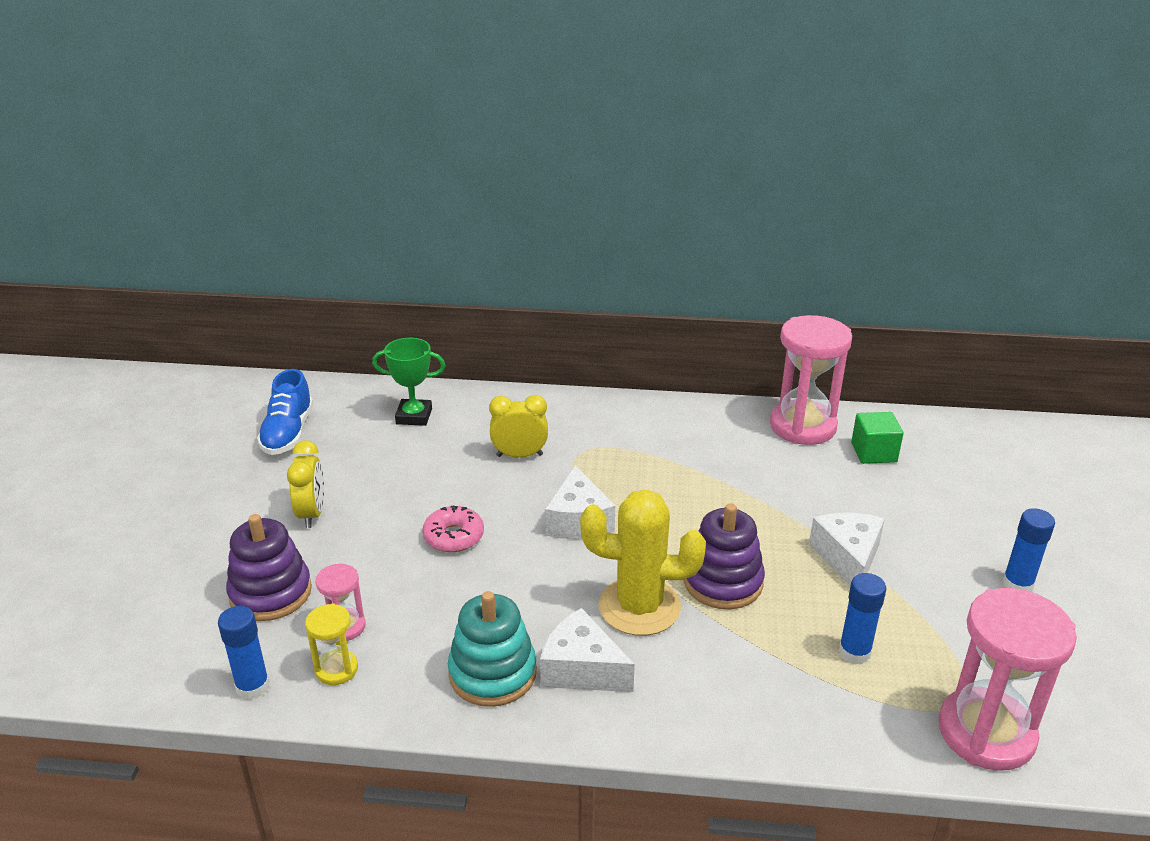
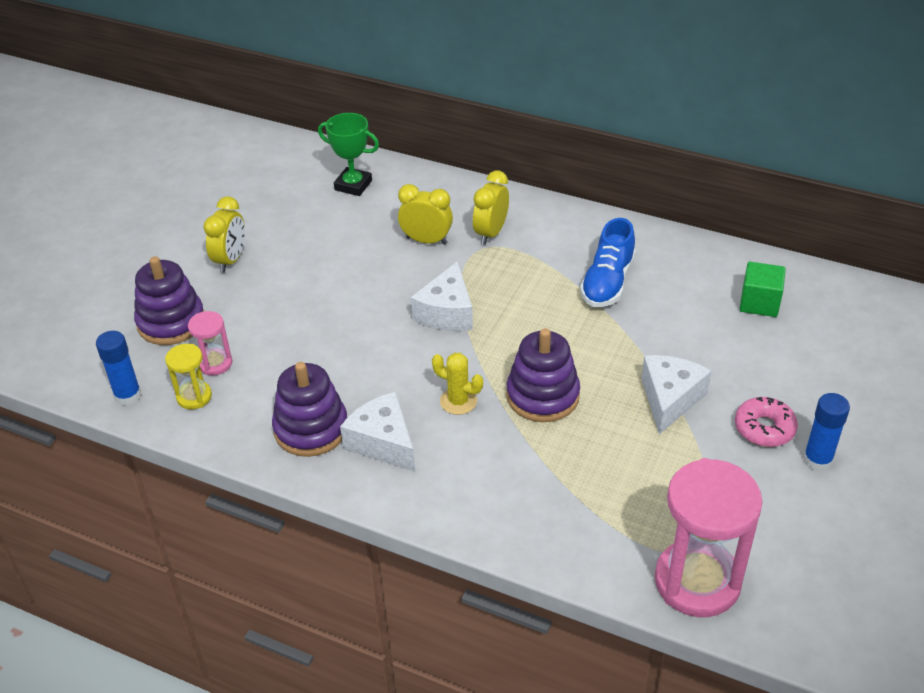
camera: 20 degrees right, 10 degrees up
blue shoe [257,369,313,455] -> blue shoe moved to [580,218,636,307]
pink donut [422,506,484,552] -> pink donut moved to [735,397,798,447]
turquoise stacking toy [448,591,537,707] -> purple stacking toy [272,362,347,457]
yellow cactus [580,489,706,636] -> yellow cactus [432,353,483,415], size x0.51
pink hourglass [770,315,852,445] -> none
blue glue stick [839,573,886,664] -> none
none -> yellow clock [473,170,509,245]

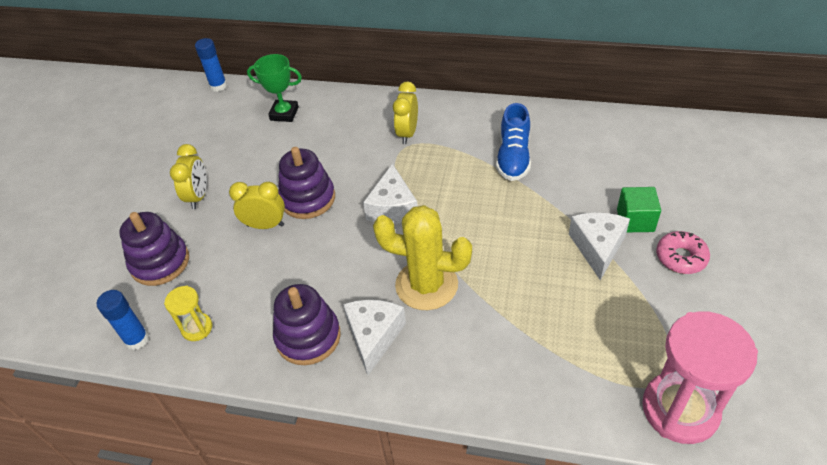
camera: 10 degrees left, 5 degrees up
pink hourglass [188,311,233,376] -> none
white cheese [340,392,415,472] -> white cheese turned 60 degrees clockwise [343,300,406,375]
yellow clock [398,184,453,245] -> yellow clock moved to [229,182,285,229]
yellow cactus [432,353,483,415] -> yellow cactus [373,205,472,310], size x1.97
purple stacking toy [506,329,580,422] -> purple stacking toy moved to [278,147,335,219]
green cube [740,262,786,317] -> green cube moved to [617,187,661,232]
blue glue stick [803,393,850,472] -> blue glue stick moved to [195,38,227,92]

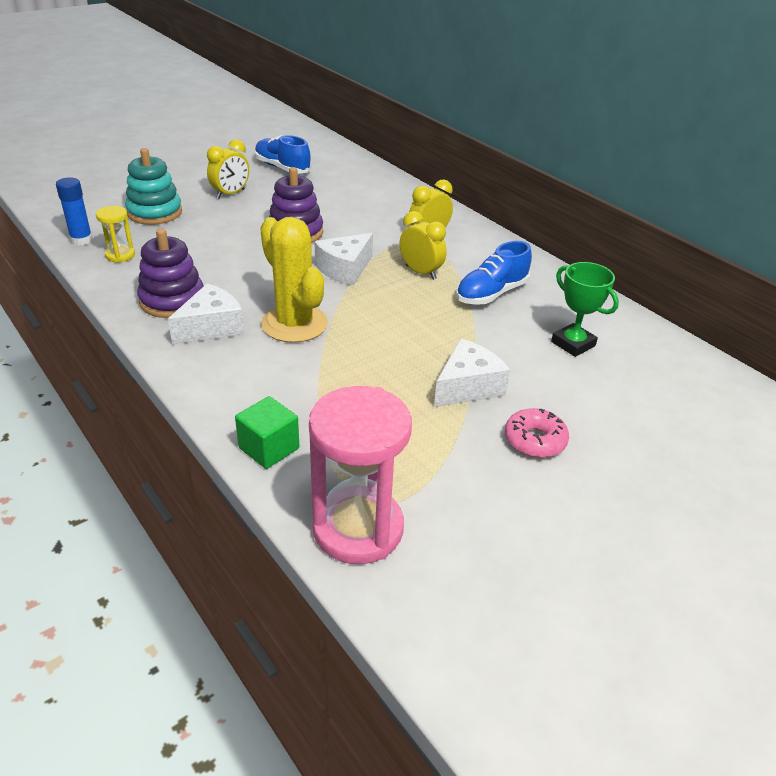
camera: 35 degrees right, 10 degrees down
purple stacking toy [119,212,189,286] -> turquoise stacking toy [125,148,182,225]
blue glue stick [195,38,227,92] -> none
yellow clock [229,182,285,229] -> yellow clock moved to [400,211,447,280]
green trophy [247,54,302,122] -> green trophy moved to [551,262,619,357]
green cube [617,187,661,232] -> green cube moved to [235,396,300,469]
none -> blue shoe [255,135,311,174]

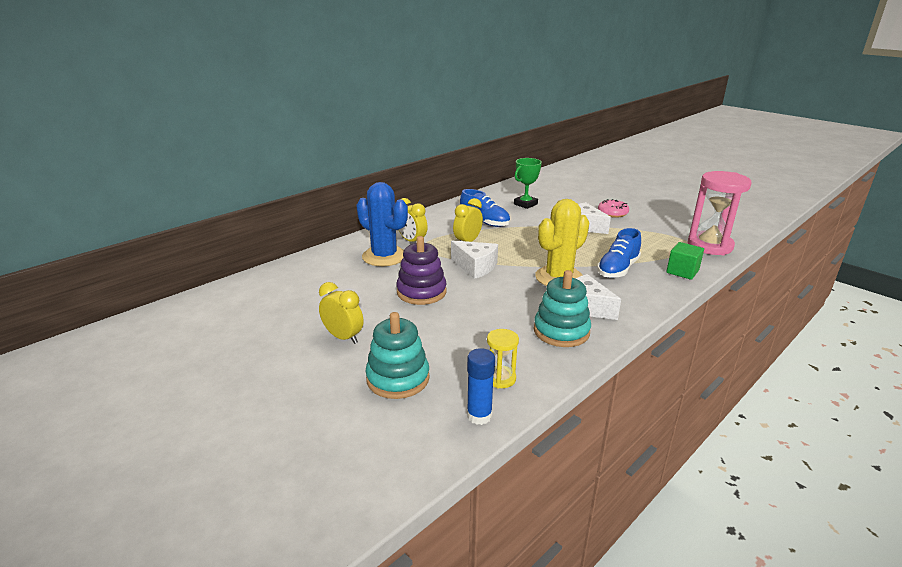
camera: 95 degrees left, 10 degrees down
purple stacking toy [137,229,204,318] -> turquoise stacking toy [534,270,591,347]
blue shoe [255,135,311,174] -> blue shoe moved to [597,228,641,278]
none -> blue cactus [356,182,408,266]

